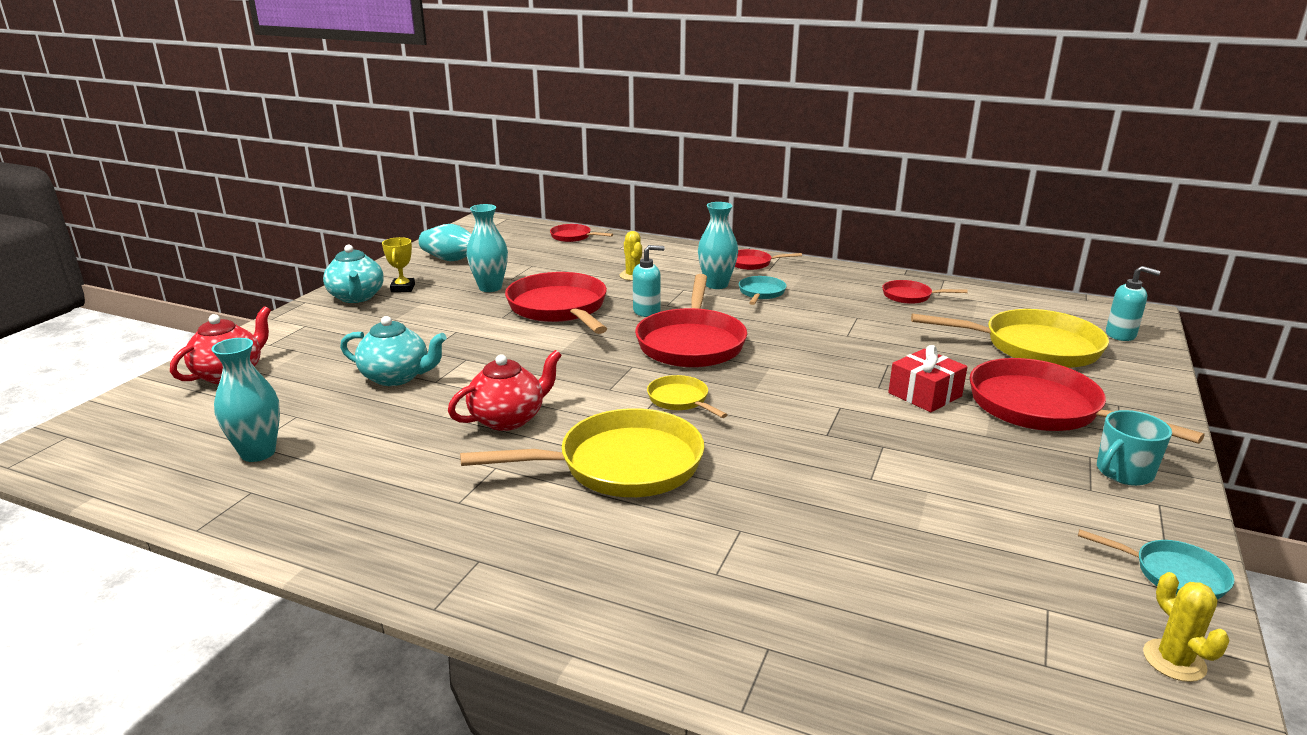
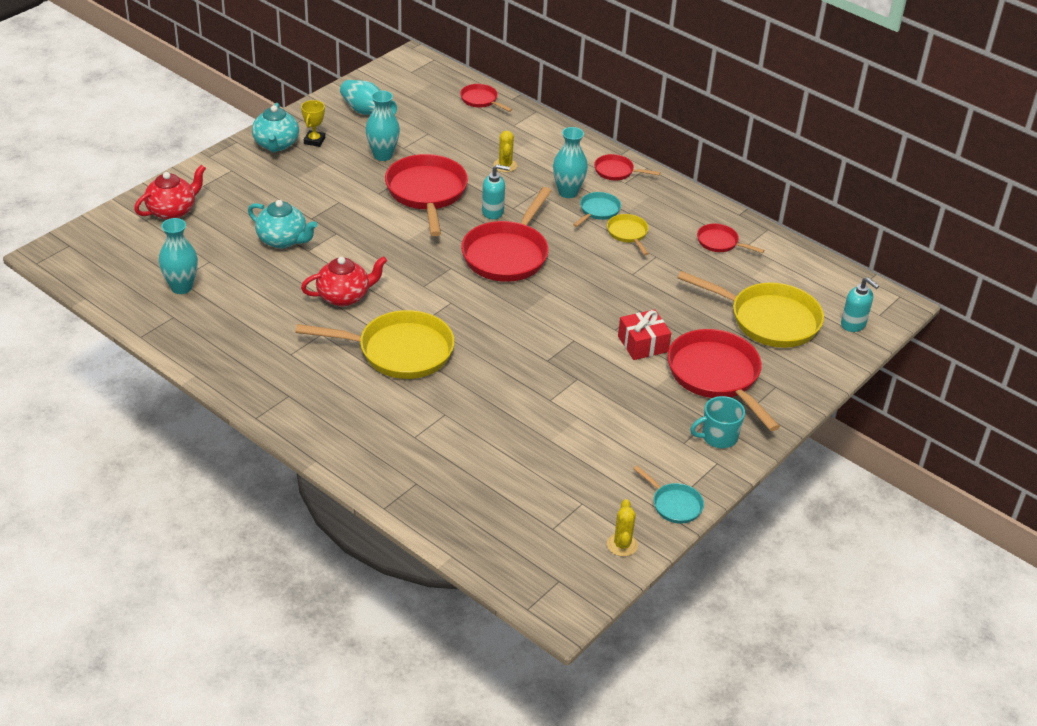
camera: 15 degrees right, 15 degrees up
yellow pan [647,375,727,418] -> yellow pan moved to [607,214,649,255]

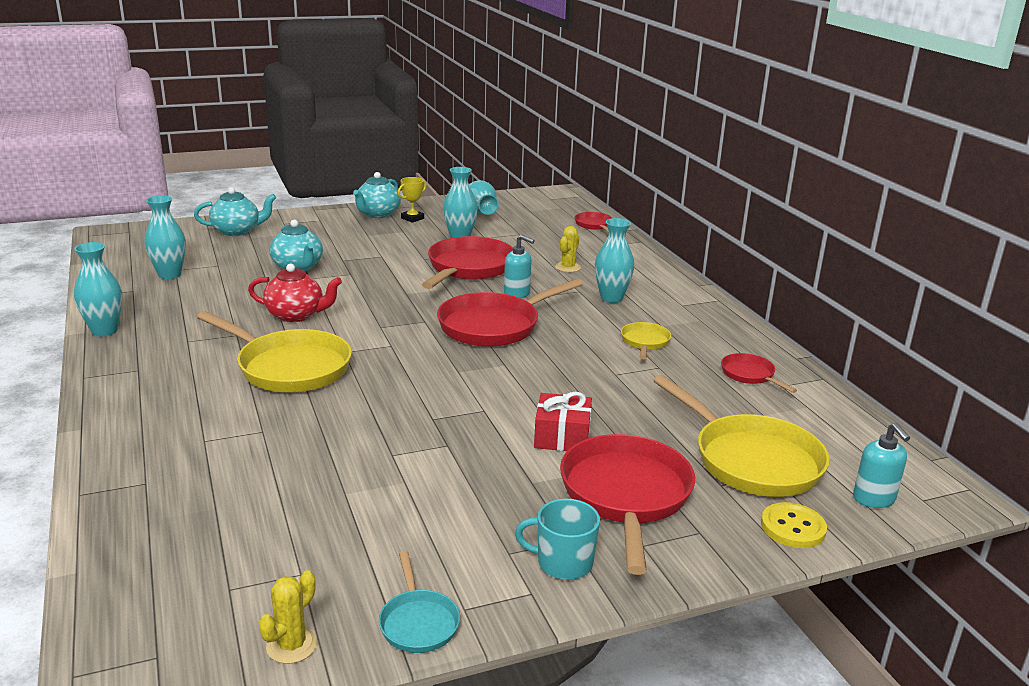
camera: 30 degrees right, 15 degrees down
red teapot [134,165,206,220] -> turquoise teapot [194,187,276,236]
turquoise pan [573,192,621,227] -> none
red pan [594,154,660,181] -> none
none -> turquoise vase [74,242,122,337]
none -> yellow button [761,502,827,548]

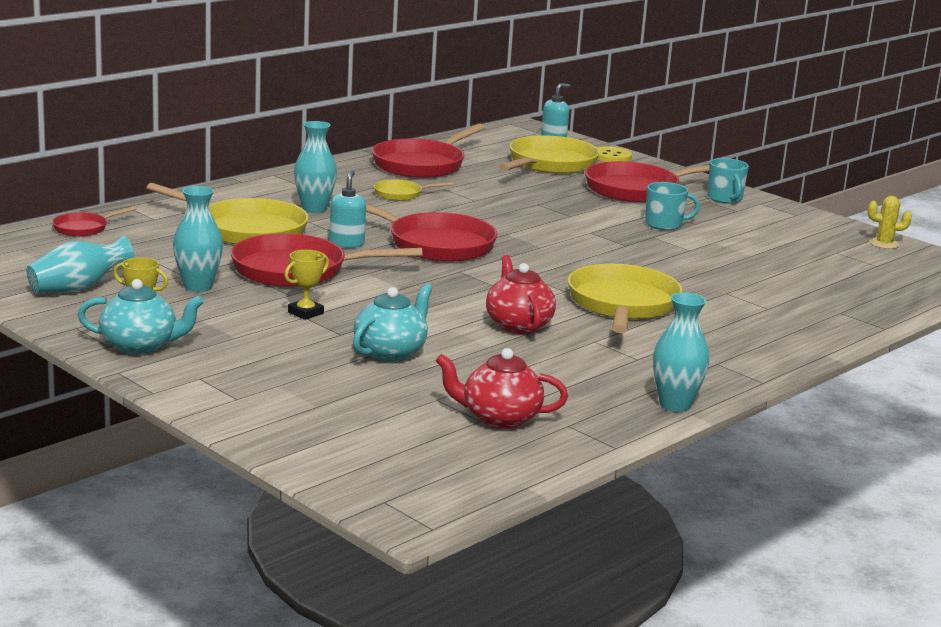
camera: 115 degrees left, 5 degrees down
turquoise vase [144,195,186,279] -> red teapot [436,348,568,429]
turquoise teapot [194,187,276,236] -> none
turquoise pan [379,551,460,653] -> none
red gift [534,392,592,451] -> none
yellow cactus [555,226,581,272] -> yellow pan [146,183,309,245]
red pan [721,353,797,393] -> red pan [372,123,485,178], size x2.03
none -> yellow trophy [284,250,329,320]
none -> turquoise mug [645,182,700,230]

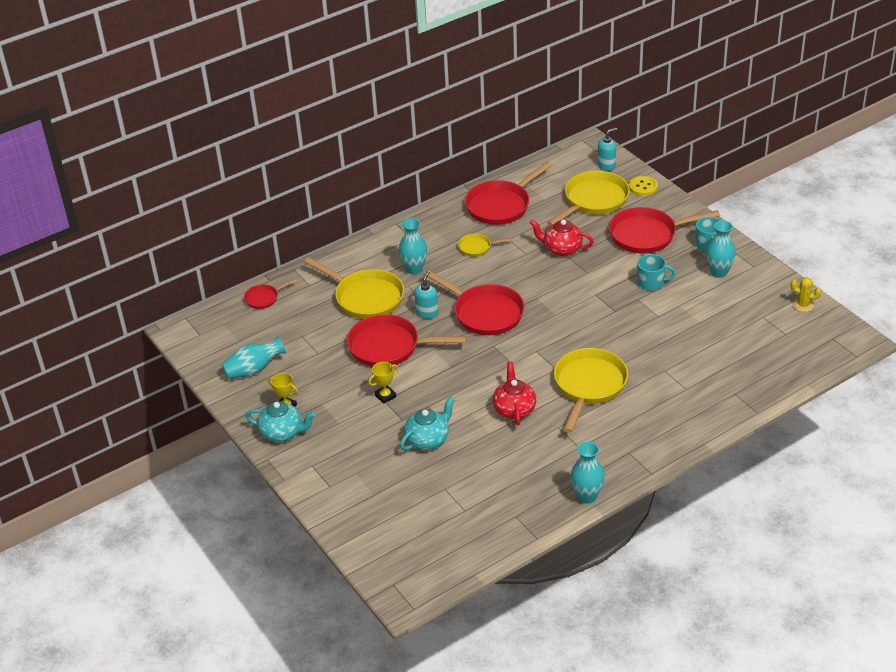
camera: 15 degrees right, 20 degrees up
turquoise vase [173,186,223,292] -> turquoise vase moved to [706,221,736,278]
red teapot [436,348,568,429] -> red teapot moved to [530,219,594,256]

